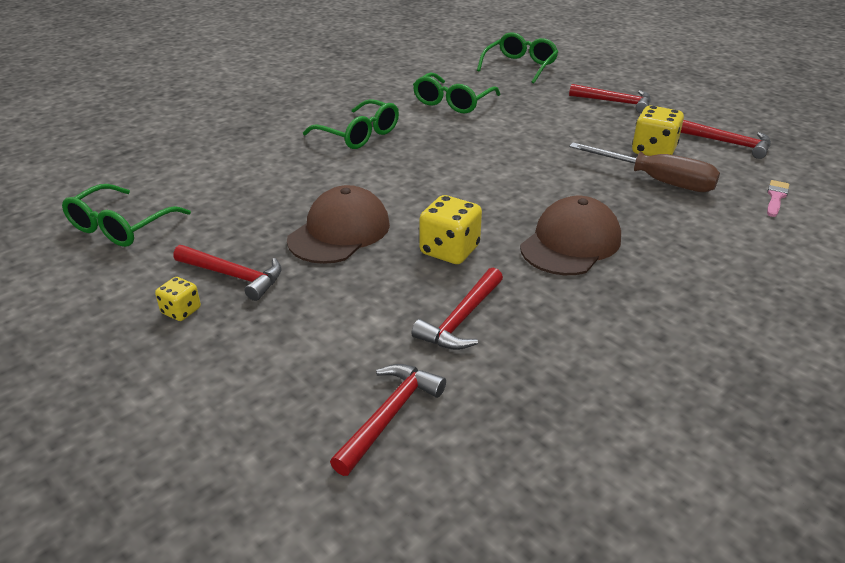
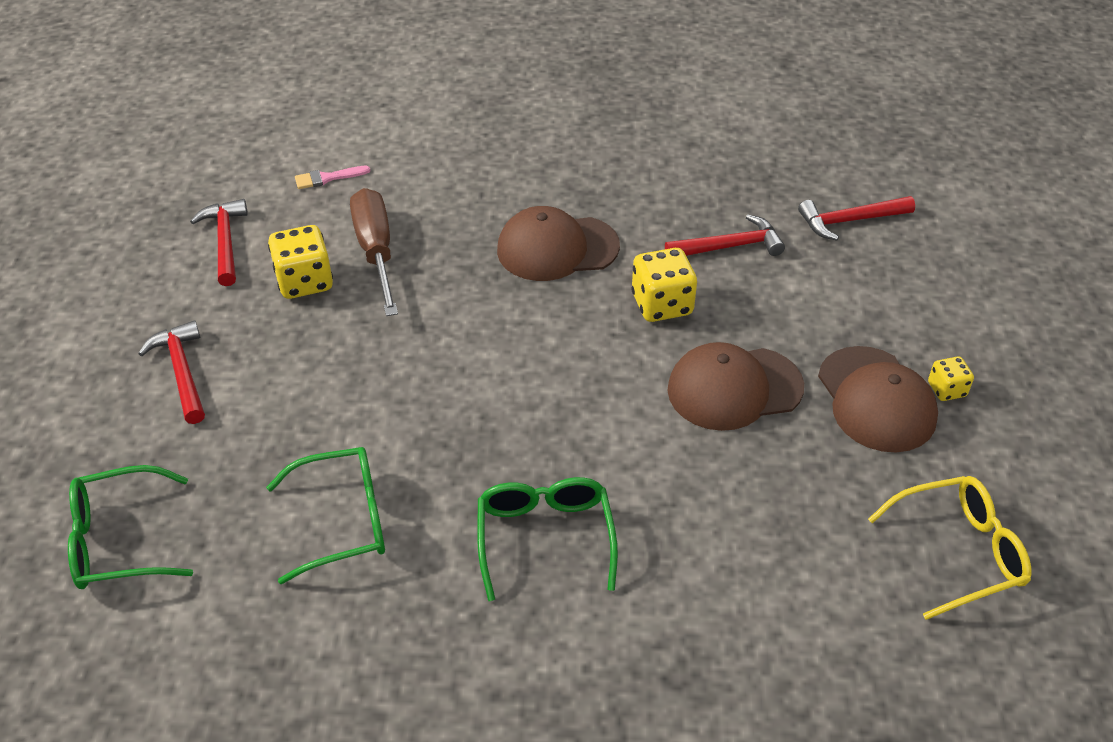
camera: 135 degrees left, 10 degrees up
green glasses [62,184,191,247] -> yellow glasses [868,476,1032,620]
red hammer [173,245,282,301] -> brown cap [818,346,938,452]

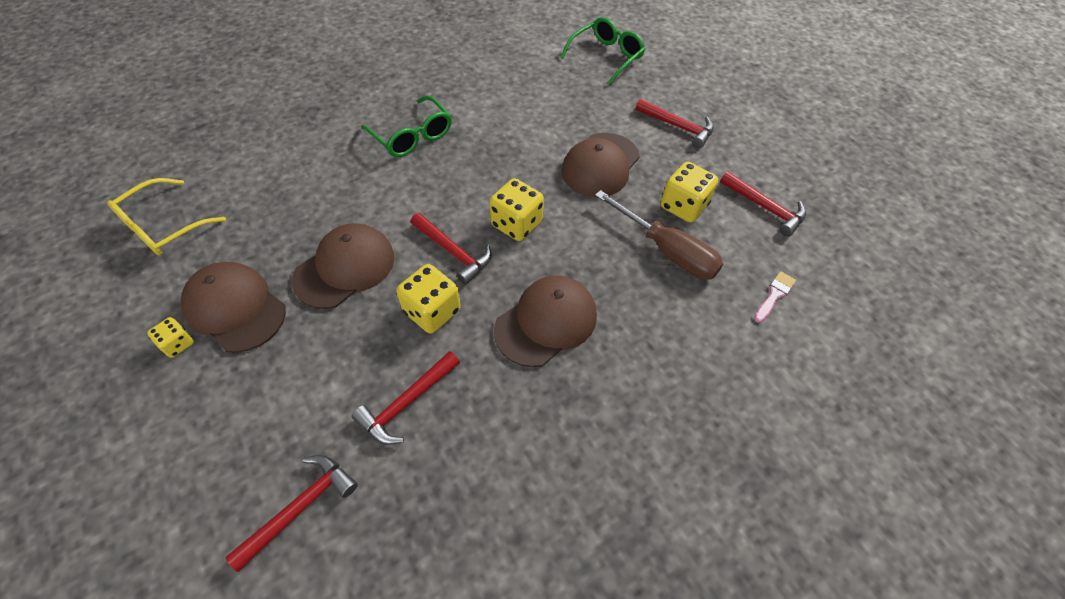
camera: 145 degrees right, 10 degrees up
green glasses [266,447,385,584] -> none
none -> red hammer [411,213,491,285]
none -> yellow dice [489,178,544,241]
none -> brown cap [561,133,640,197]

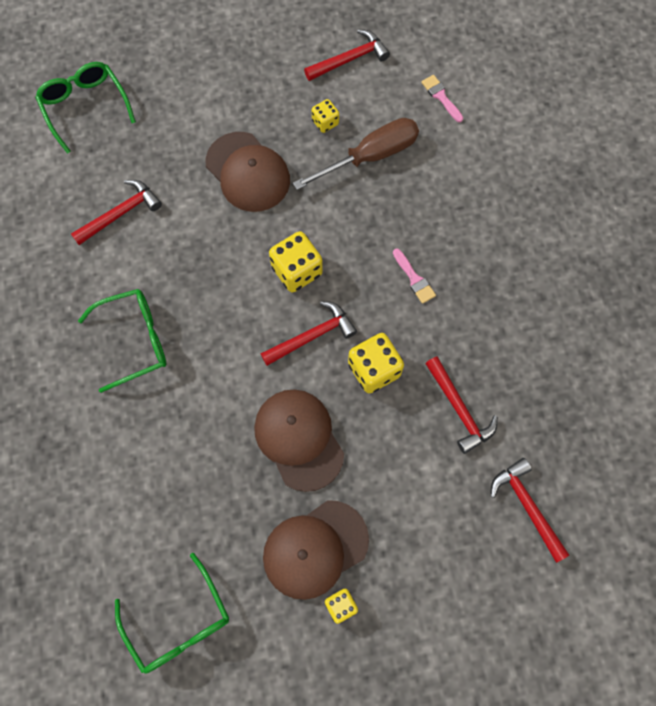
camera: 70 degrees left, 15 degrees up
yellow glasses [107,178,226,255] -> green glasses [115,553,229,674]
brown cap [494,275,597,367] -> pink brush [393,248,436,304]
red hammer [635,99,714,148] -> red hammer moved to [71,180,162,245]
yellow dice [661,162,718,223] -> yellow dice [312,99,339,133], size x0.57

